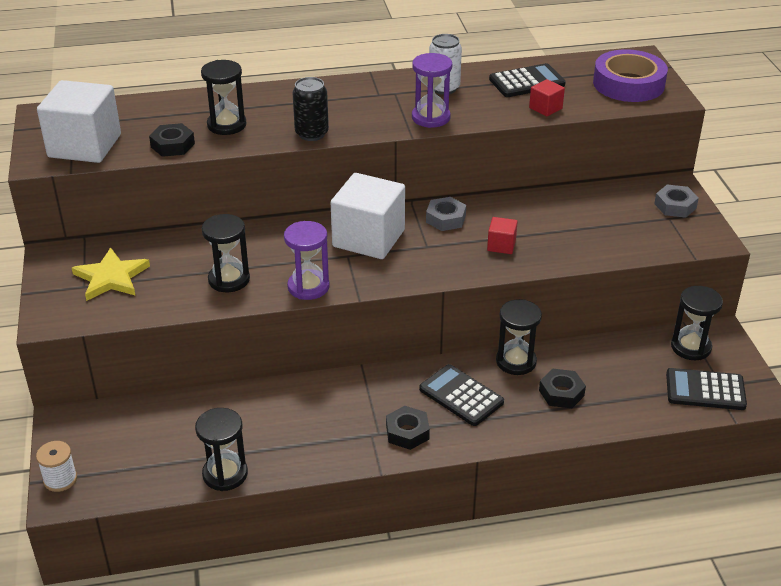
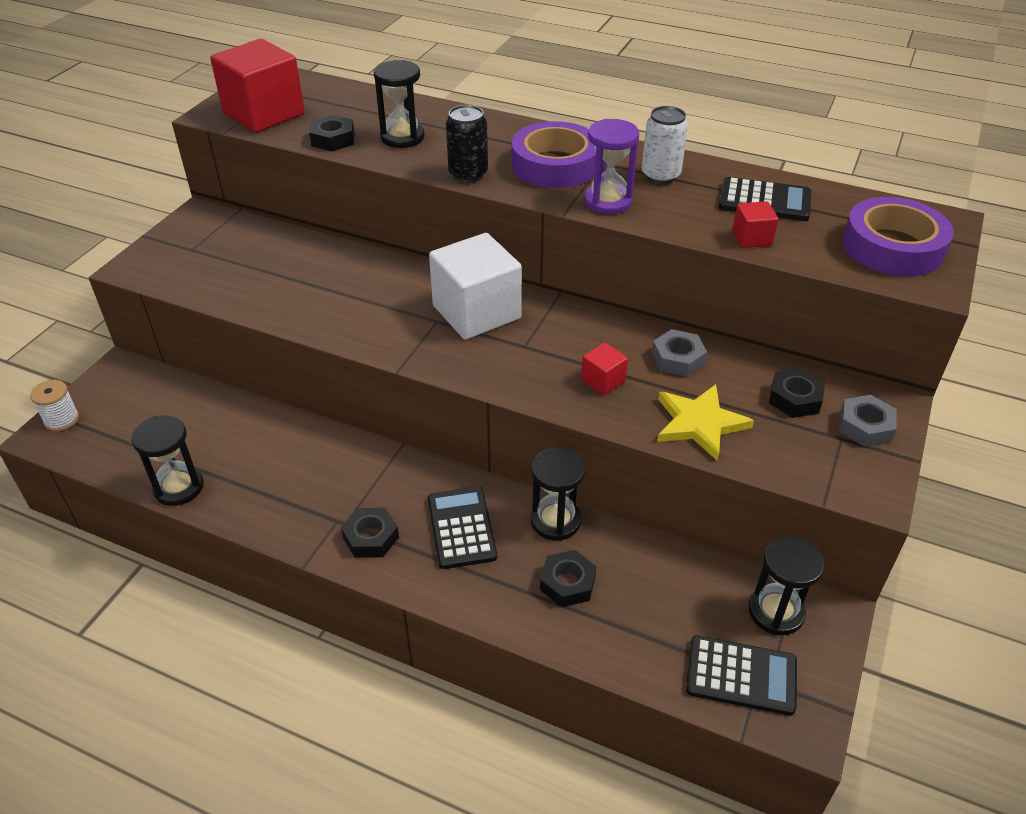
camera: 35 degrees right, 5 degrees up
white cube [37,80,121,163] -> red cube [210,39,305,133]
yellow star [72,247,150,301] -> yellow star moved to [657,384,754,461]
black hourglass [202,214,250,292] -> none
purple hourglass [284,221,330,300] -> none
grey nut [426,197,466,231] -> grey nut moved to [652,329,707,377]
black calculator [666,368,747,410] -> black calculator turned 150 degrees clockwise [686,635,797,716]
none -> purple tape [512,121,596,188]
none -> black nut [769,368,825,418]

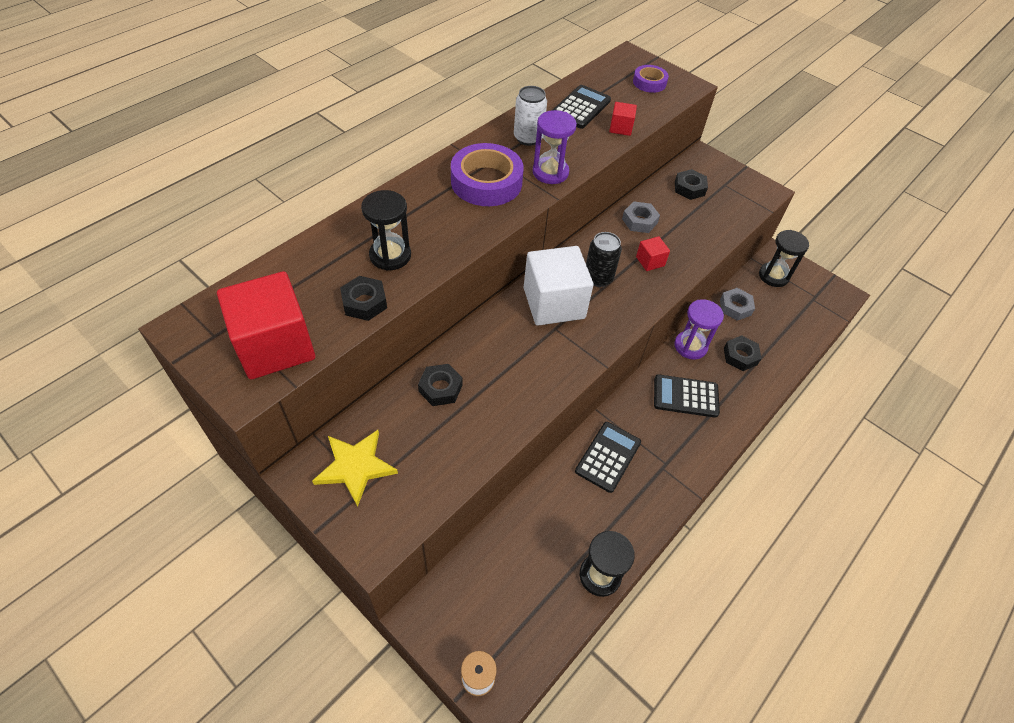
camera: 75 degrees left, 10 degrees up
black nut [341,508,399,558] -> black nut moved to [418,364,463,406]
black can [446,105,488,183] -> black can moved to [586,232,622,287]
black hourglass [531,448,585,541] -> purple hourglass [674,299,724,360]
yellow star [657,384,754,461] -> yellow star moved to [312,430,398,507]
black calculator [686,635,797,716] -> black calculator moved to [575,422,641,493]
grey nut [839,395,897,447] -> grey nut moved to [720,288,755,321]
purple tape [842,197,954,276] -> purple tape [633,65,669,93], size x0.56

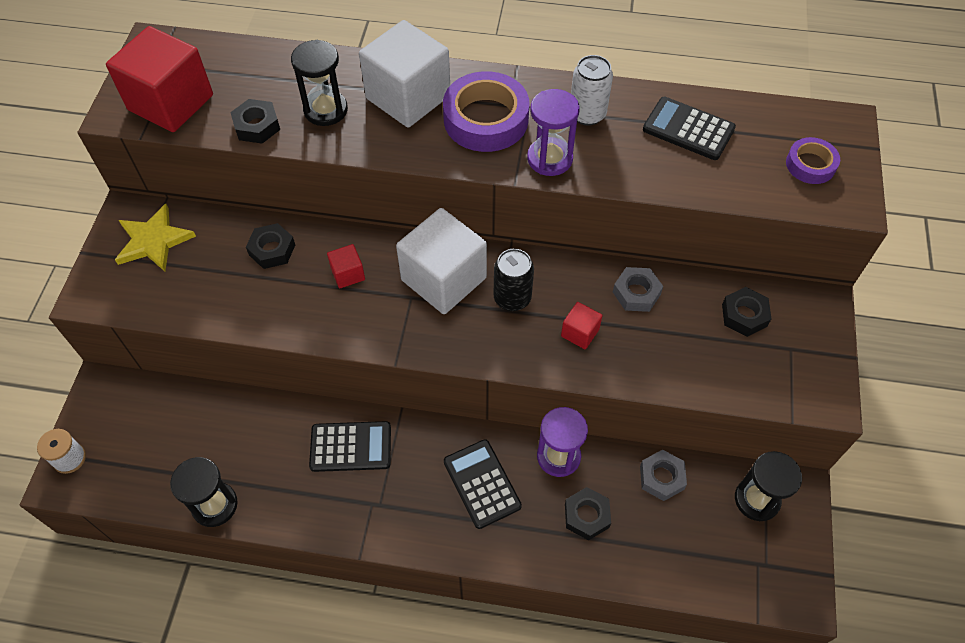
camera: 60 degrees right, 5 degrees up
black calculator [553,85,611,129] -> black calculator turned 150 degrees counterclockwise [643,97,736,160]
red cube [609,102,637,136] -> red cube moved to [327,244,365,288]
none -> white cube [359,20,450,127]

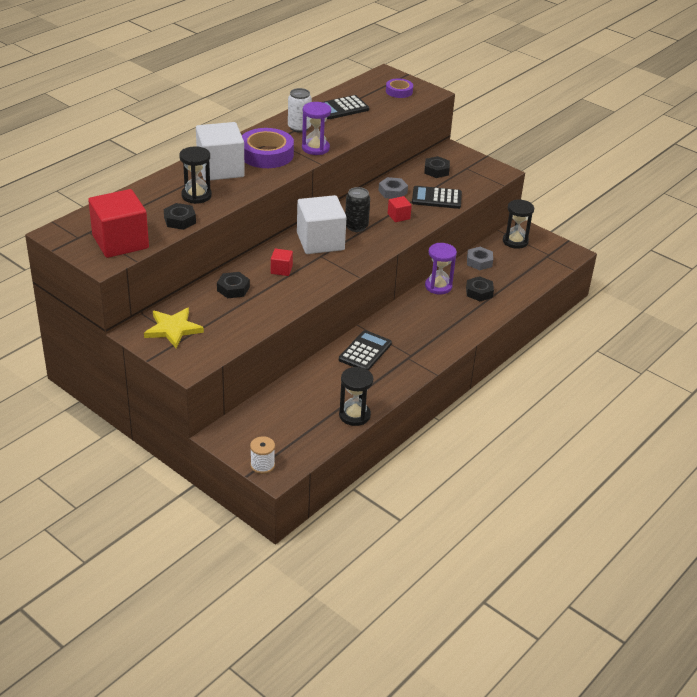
camera: 60 degrees left, 20 degrees down
black calculator [444,439,522,529] -> black calculator moved to [412,186,462,209]

